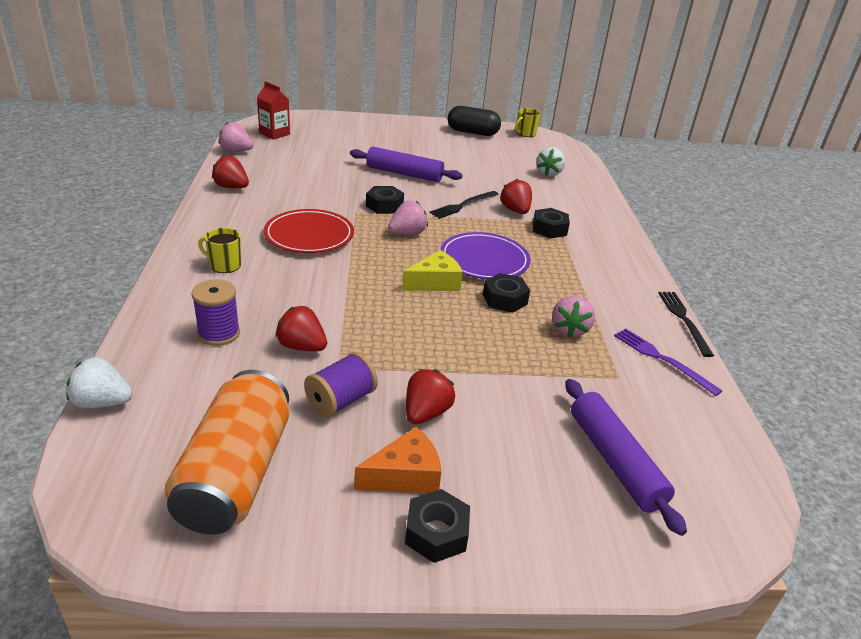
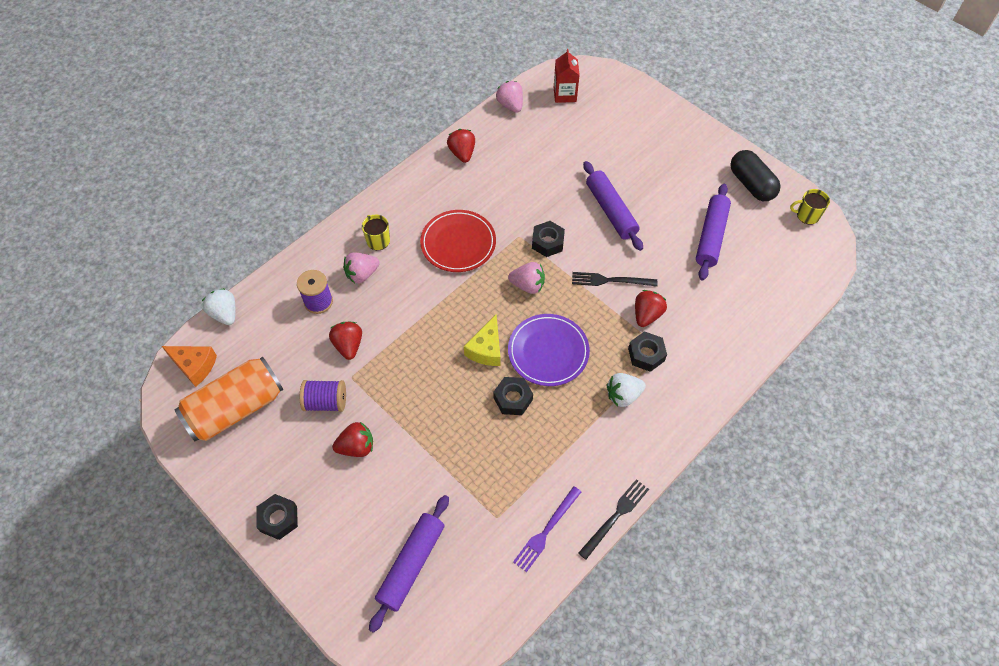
camera: 50 degrees right, 25 degrees up
orange cheese [354,427,441,493] -> orange cheese moved to [162,346,217,387]
yellow cheese [402,250,463,291] -> yellow cheese turned 90 degrees clockwise [464,315,500,366]
white strawberry [536,147,565,177] -> white strawberry moved to [607,373,646,407]
pink strawberry [552,296,595,338] -> pink strawberry moved to [343,253,380,284]
purple fork [614,329,722,396] -> purple fork turned 150 degrees counterclockwise [513,486,581,572]
none -> purple rolling pin [696,184,731,281]

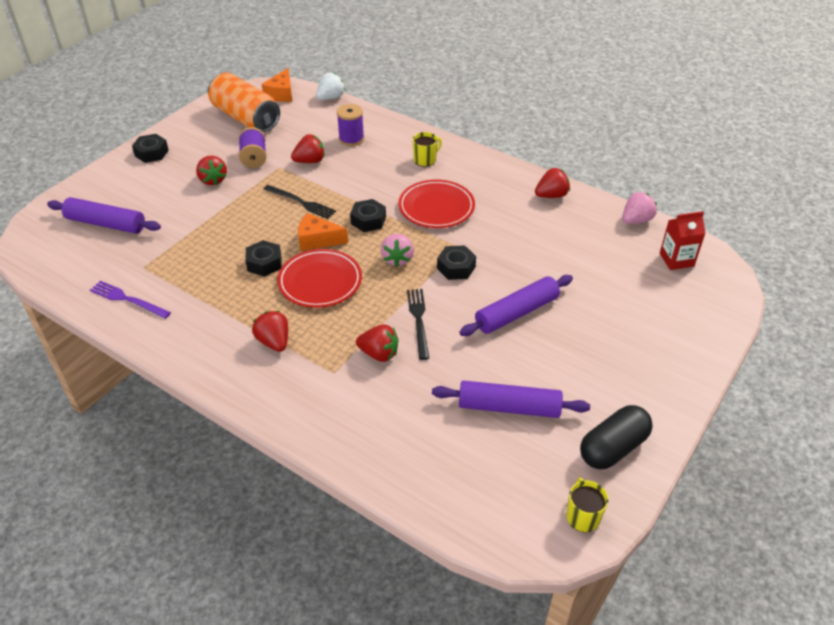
camera: 80 degrees right, 15 degrees down
pink strawberry [343,253,380,284] -> none
yellow cheese [464,315,500,366] -> orange cheese [298,213,348,251]
purple plate [508,314,590,386] -> red plate [277,249,362,308]
black fork [578,479,649,560] -> black fork moved to [264,185,336,219]
white strawberry [607,373,646,407] -> red strawberry [252,311,288,352]
black nut [628,331,667,372] -> black nut moved to [350,199,386,232]

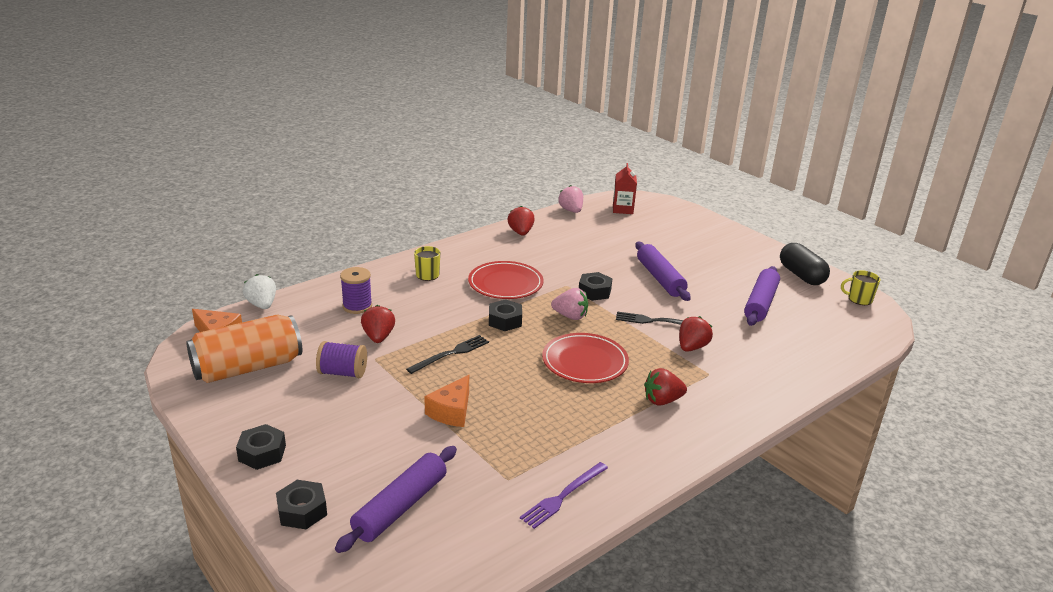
camera: 75 degrees left, 15 degrees down
red strawberry [196,156,227,185] -> none
black nut [245,240,281,277] -> black nut moved to [276,480,327,529]
orange cheese [298,213,348,251] -> orange cheese moved to [424,375,469,427]

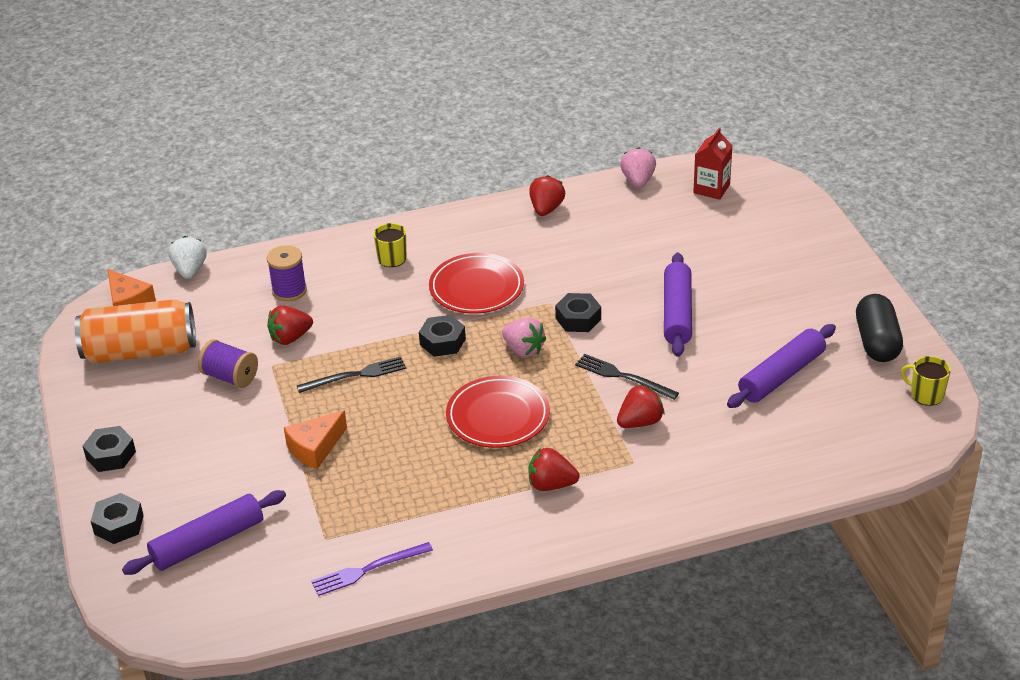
camera: 25 degrees right, 10 degrees up
red strawberry [361,305,395,343] -> red strawberry turned 135 degrees counterclockwise [267,305,313,345]

